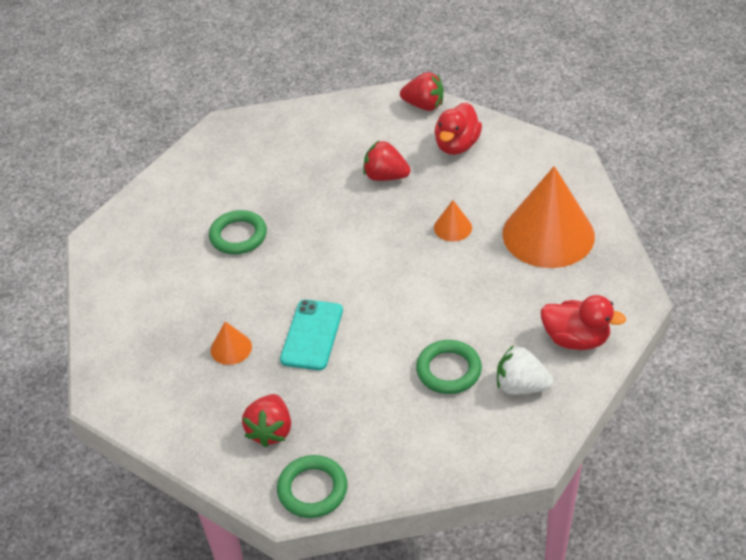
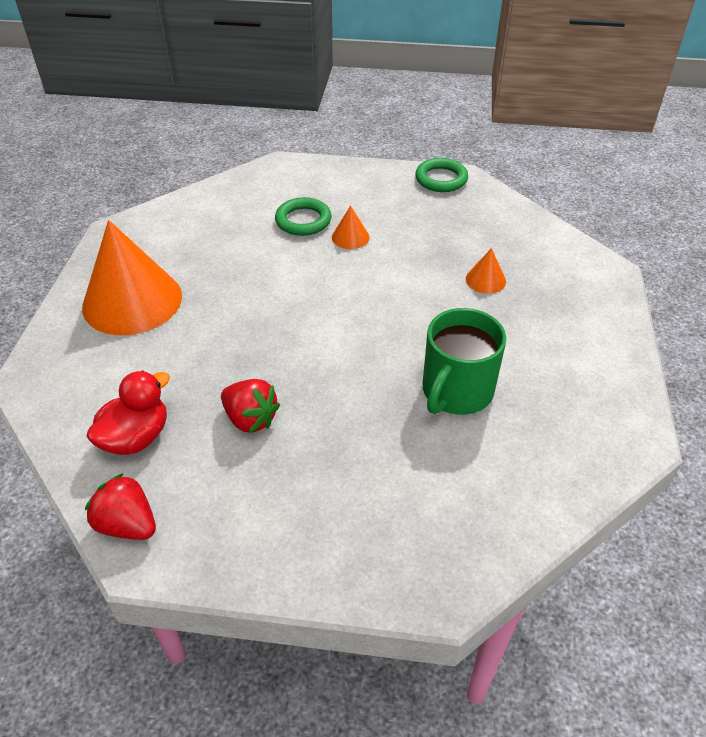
camera: 165 degrees left, 0 degrees up
green ring [209,210,267,254] -> green mug [423,308,506,415]
red strawberry [242,394,291,448] -> none
turquoise phone [280,299,343,370] -> none
orange cone [434,200,472,241] -> orange cone moved to [332,205,370,249]
white strawberry [497,345,553,395] -> none
red duck [541,295,626,350] -> none

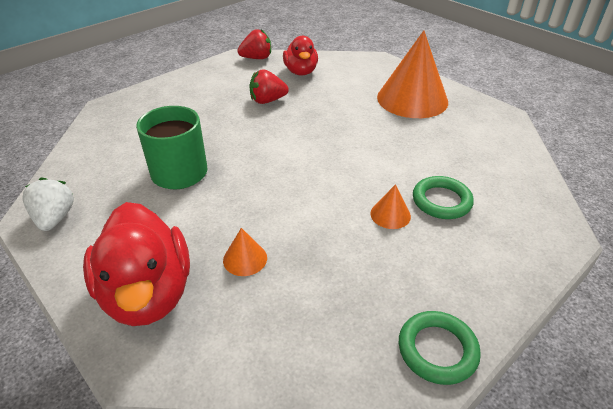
camera: 130 degrees right, 5 degrees down
none -> white strawberry [22,178,74,231]
none -> red duck [83,202,190,326]

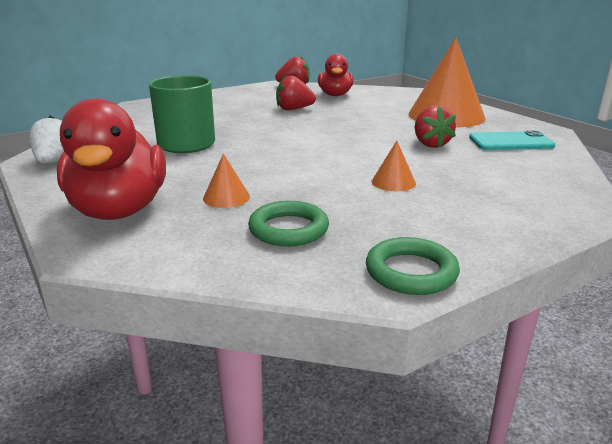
camera: 10 degrees right, 15 degrees down
green ring [413,176,474,219] -> green ring moved to [248,201,329,246]
none -> red strawberry [415,105,456,148]
none -> turquoise phone [469,130,556,150]

